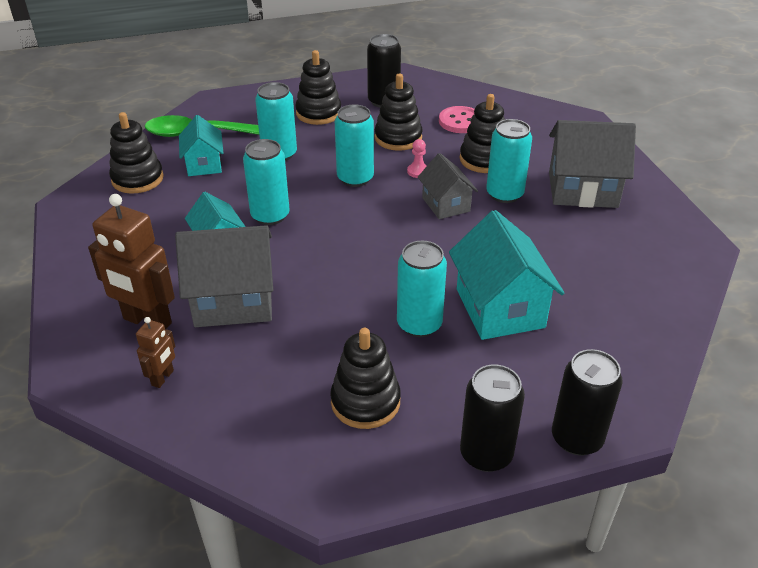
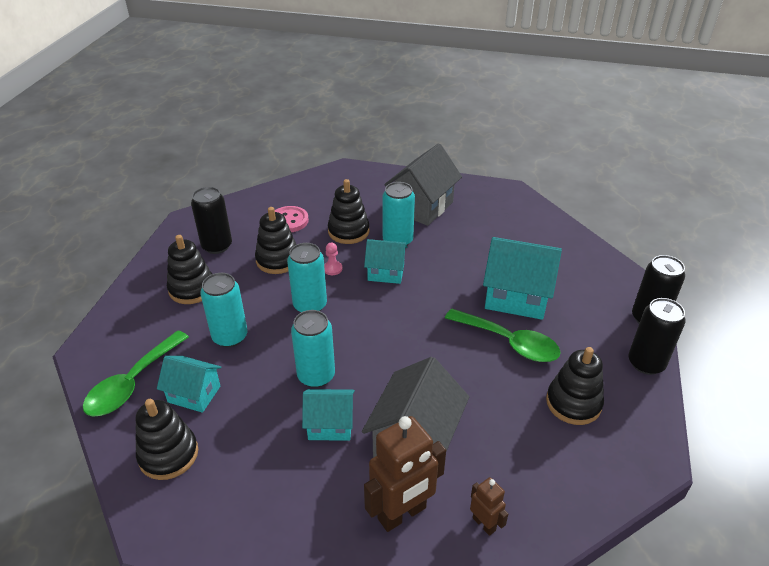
camera: 60 degrees left, 0 degrees up
turquoise can [397,241,447,337] -> green spoon [445,308,561,362]
grey house [418,153,478,219] -> turquoise house [364,239,407,284]

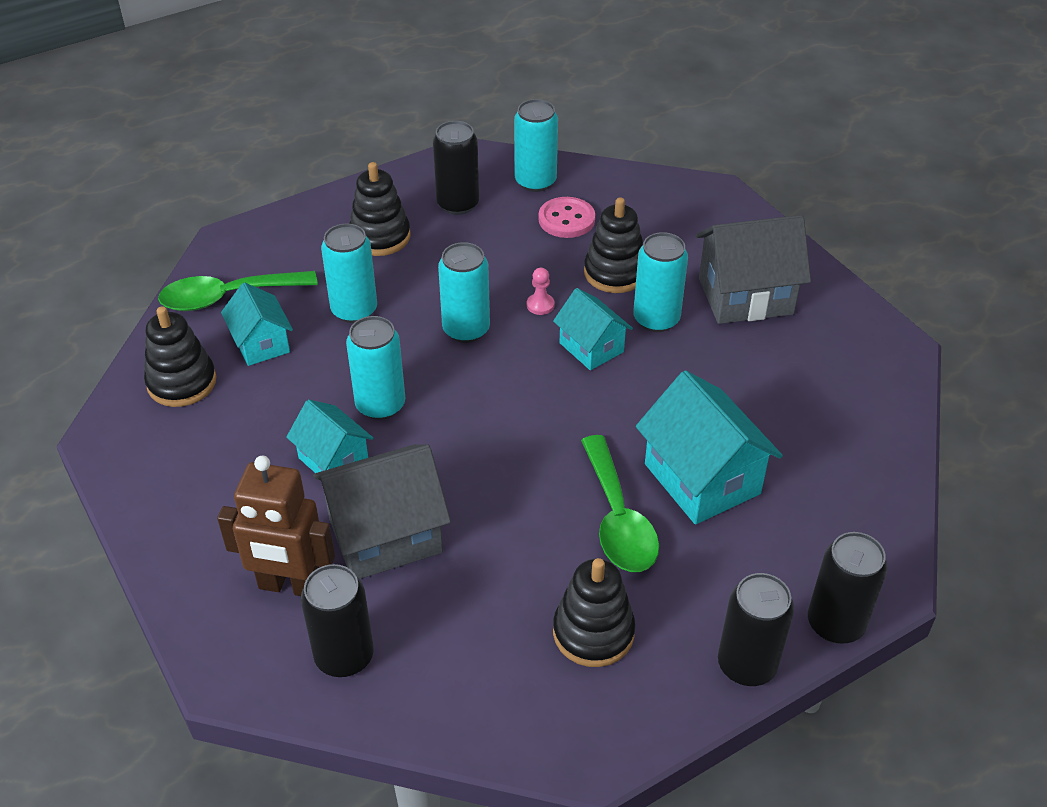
camera: 45 degrees right, 5 degrees up
black stacking toy [255,207,296,274] -> none
brown robot [470,477,508,536] -> black can [301,564,374,677]
none -> turquoise can [514,99,558,192]

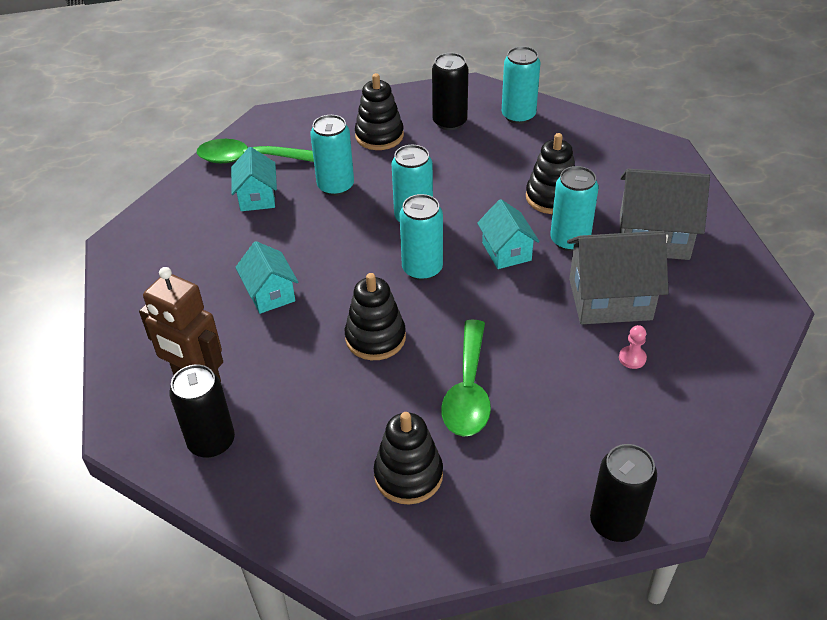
camera: 20 degrees right, 0 degrees up
black stacking toy [144,306,217,407] -> black stacking toy moved to [345,273,406,360]
grey house [313,444,451,579] -> grey house moved to [567,231,669,324]
turquoise can [346,316,405,420] -> turquoise can moved to [399,194,443,280]
pink pawn [527,268,555,315] -> pink pawn moved to [619,325,647,369]
pink button [538,197,595,238] -> none
turquoise house [636,370,783,525] -> none
black can [718,573,794,686] -> none

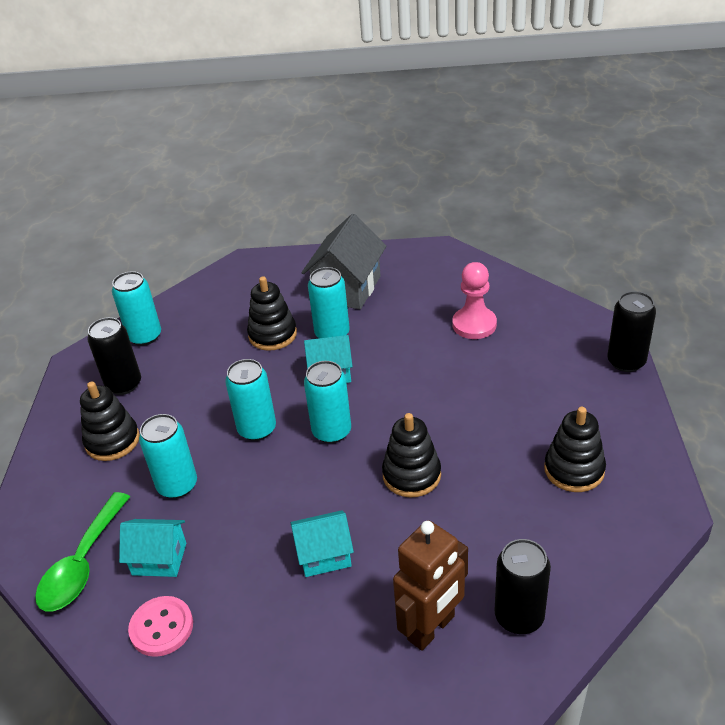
camera: 75 degrees left, 5 degrees down
green spoon [441,320,491,437] -> none
grey house [567,231,669,324] -> none
pink pawn [619,325,647,369] -> pink pawn [452,262,497,339], size x2.06
none -> pink button [128,596,193,657]

